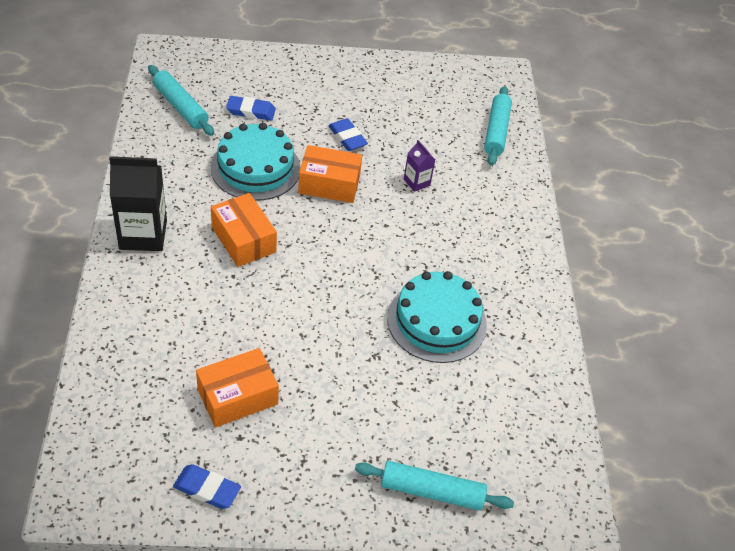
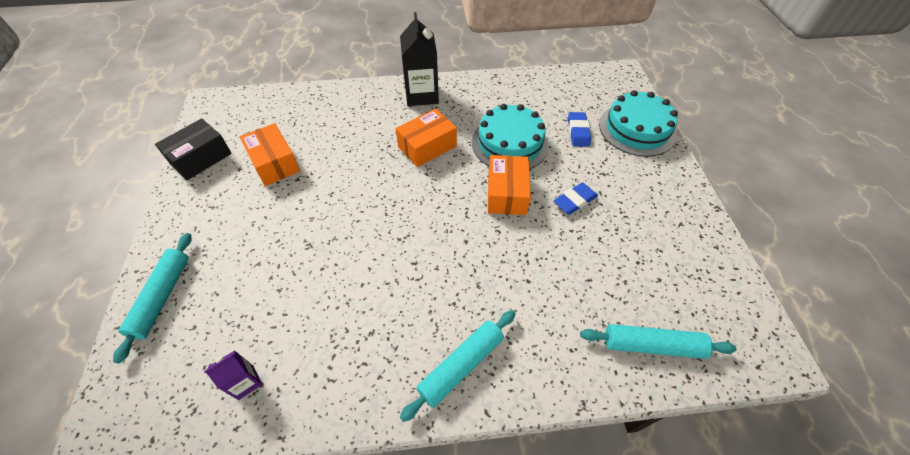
camera: 90 degrees right, 5 degrees up
turquoise rolling pin [148,65,214,136] -> turquoise rolling pin moved to [400,310,516,422]
blue eraser [173,464,241,509] -> black box [155,118,232,180]
turquoise cake [387,271,487,363] -> turquoise cake moved to [599,90,678,157]
purple carton [404,140,435,192] -> purple carton moved to [204,350,262,400]

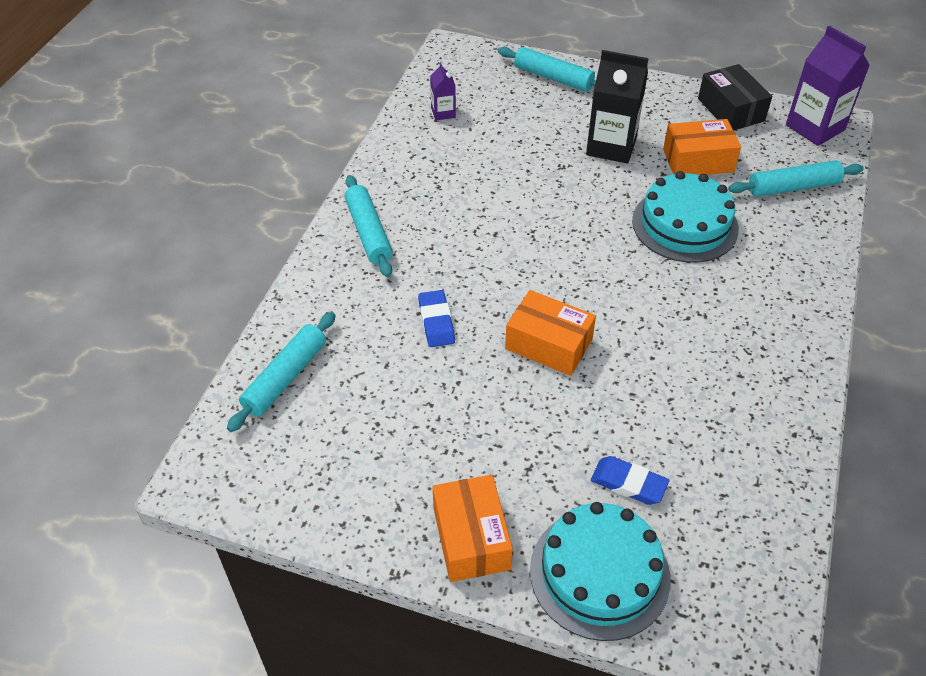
camera: 115 degrees right, 5 degrees down
orange box [395,109,457,167] -> orange box moved to [433,475,513,582]
black carton [400,12,439,106] -> black carton moved to [586,50,649,164]
turquoise cake [472,104,549,169] -> turquoise cake moved to [632,171,739,263]
blue eraser [553,182,598,215] -> blue eraser moved to [418,290,455,347]
none -> turquoise rolling pin [728,160,864,197]
none -> purple carton [786,26,870,146]

